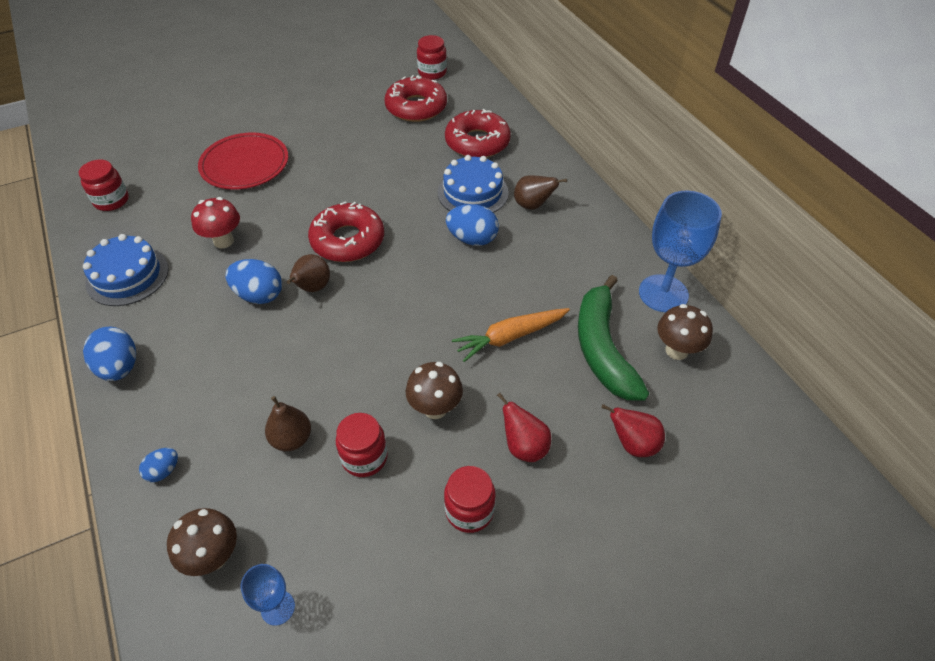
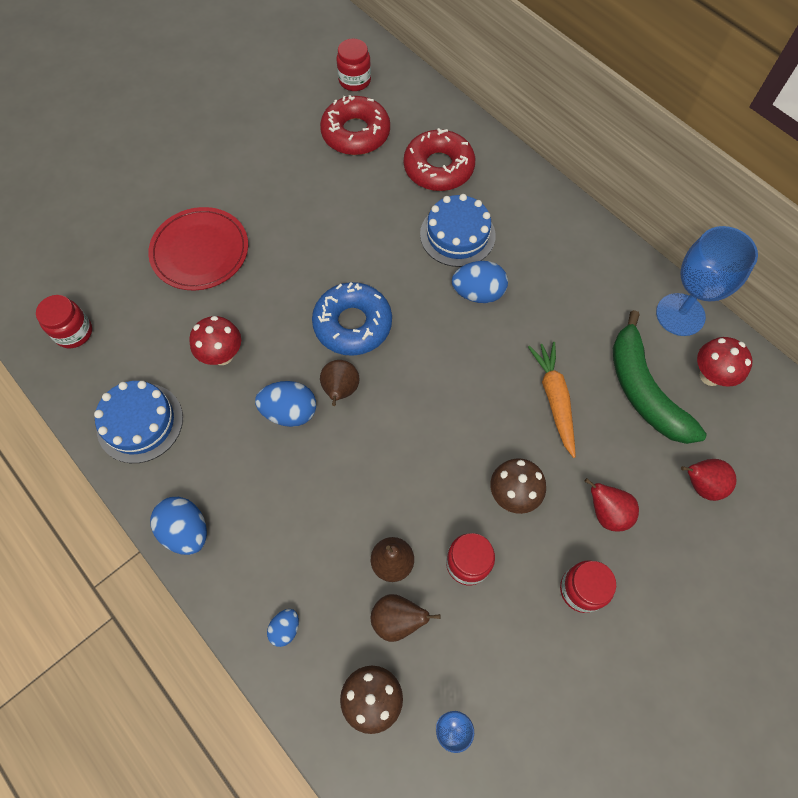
camera: 15 degrees left, 15 degrees up
red donut [308,201,384,262] -> blue donut [312,282,392,356]
orange carrot [452,308,570,362] -> orange carrot turned 120 degrees clockwise [528,342,576,458]
brown pear [514,175,567,210] -> brown pear moved to [371,594,441,642]
brown mushroom [657,304,713,360] -> red mushroom [697,337,753,387]

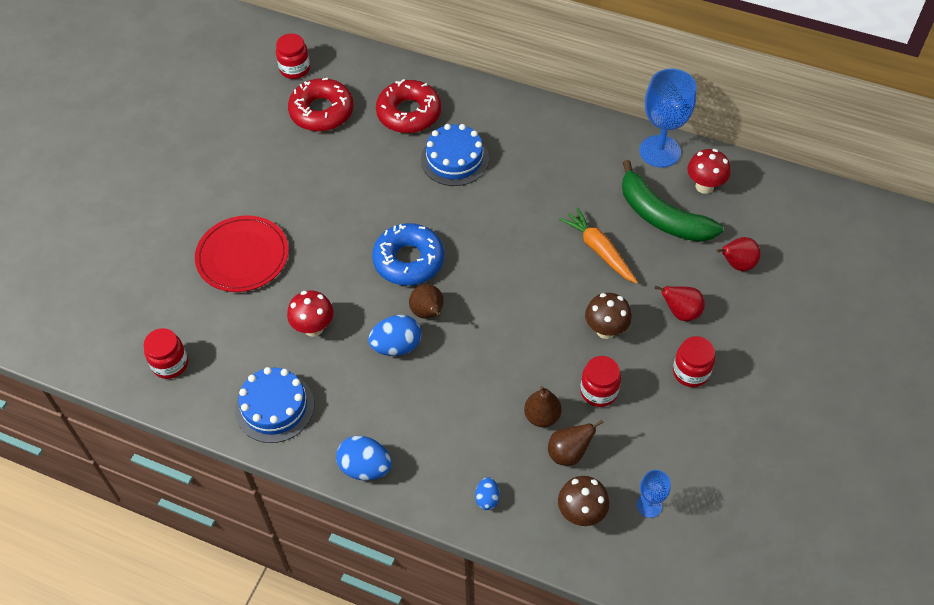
camera: 25 degrees left, 10 degrees down
blue egg [452,261,508,303] -> none

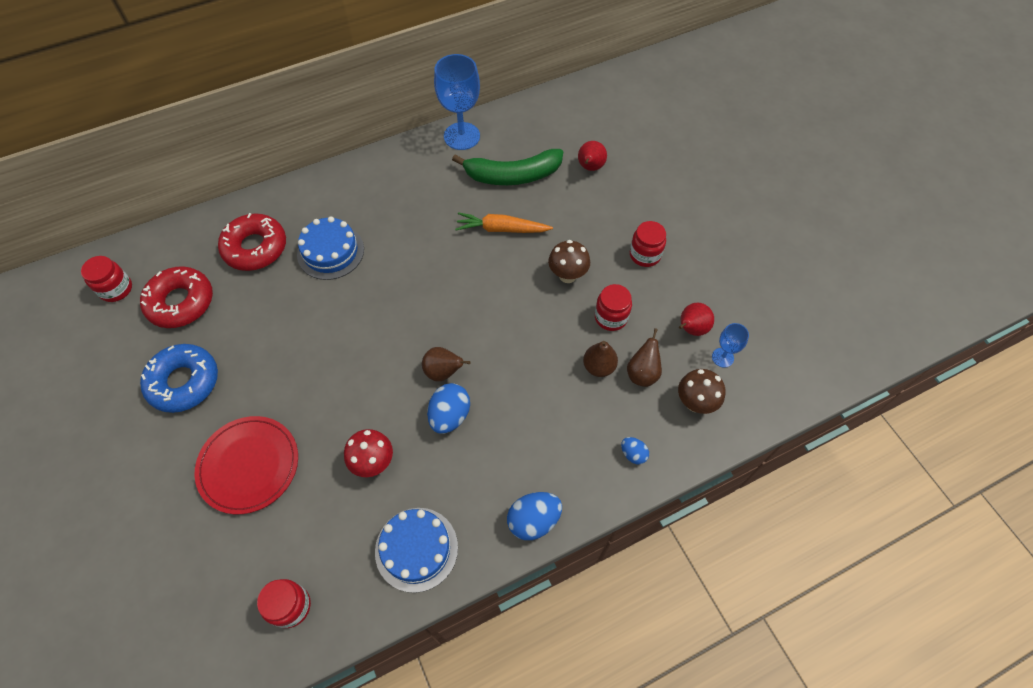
camera: 50 degrees left, 5 degrees up
blue donut [372,223,444,286] -> blue donut moved to [140,344,218,413]
red pear [654,286,705,321] -> red pear moved to [679,303,714,336]
red mushroom [687,149,730,194] -> none

